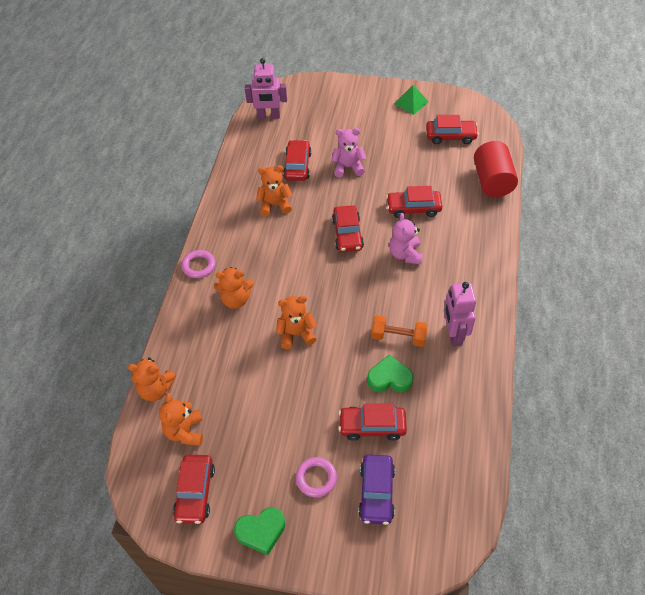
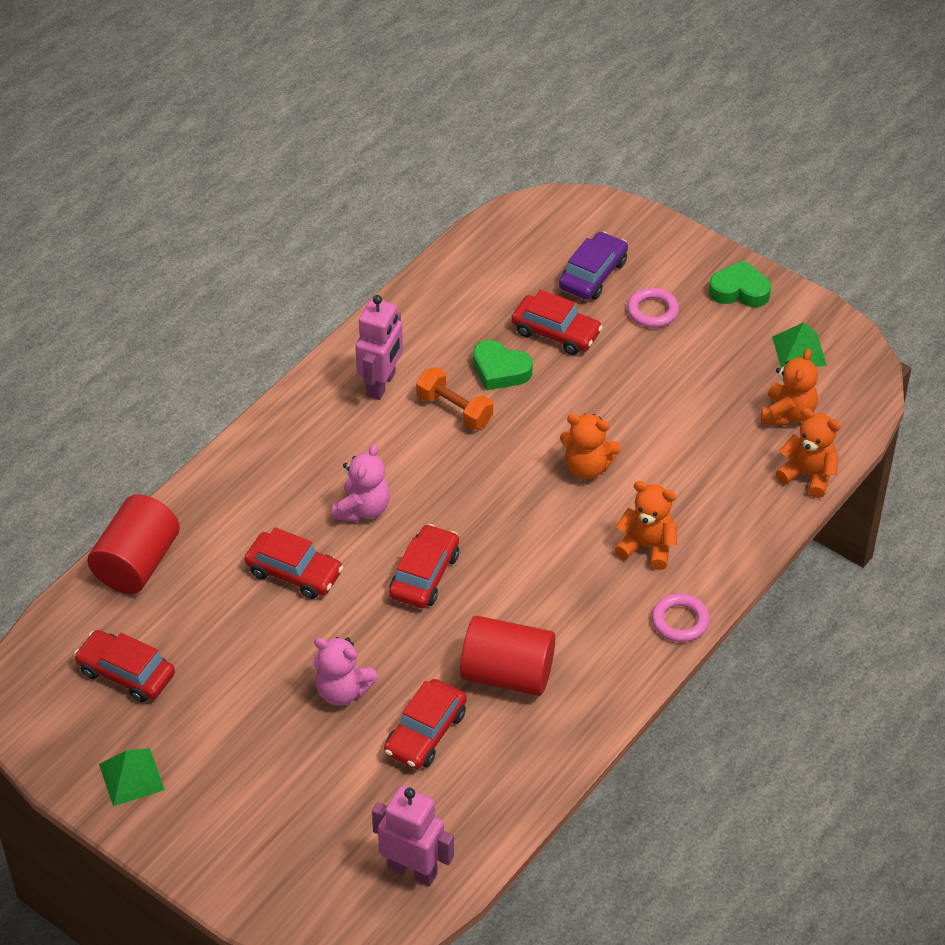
camera: 155 degrees left, 5 degrees down
red car [173,455,215,524] -> green pyramid [772,322,827,368]
orange teddy bear [256,165,292,216] -> red cylinder [460,616,555,696]

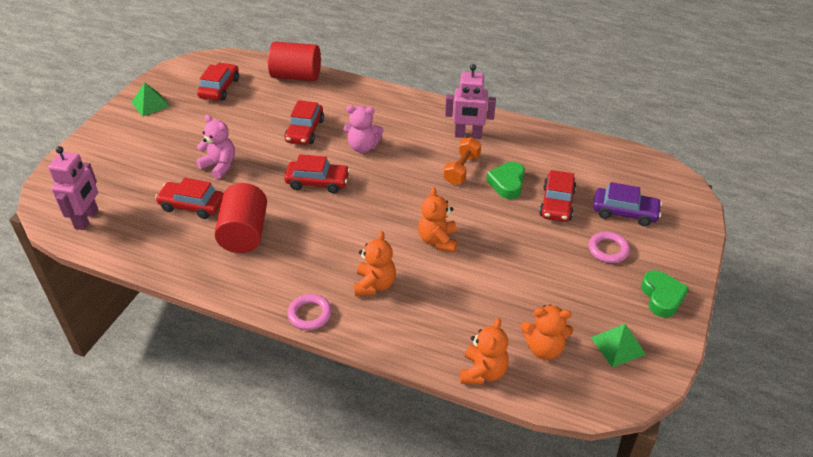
camera: 75 degrees right, 5 degrees down
pink teddy bear [313,637,378,706] -> pink teddy bear turned 120 degrees clockwise [196,115,235,179]

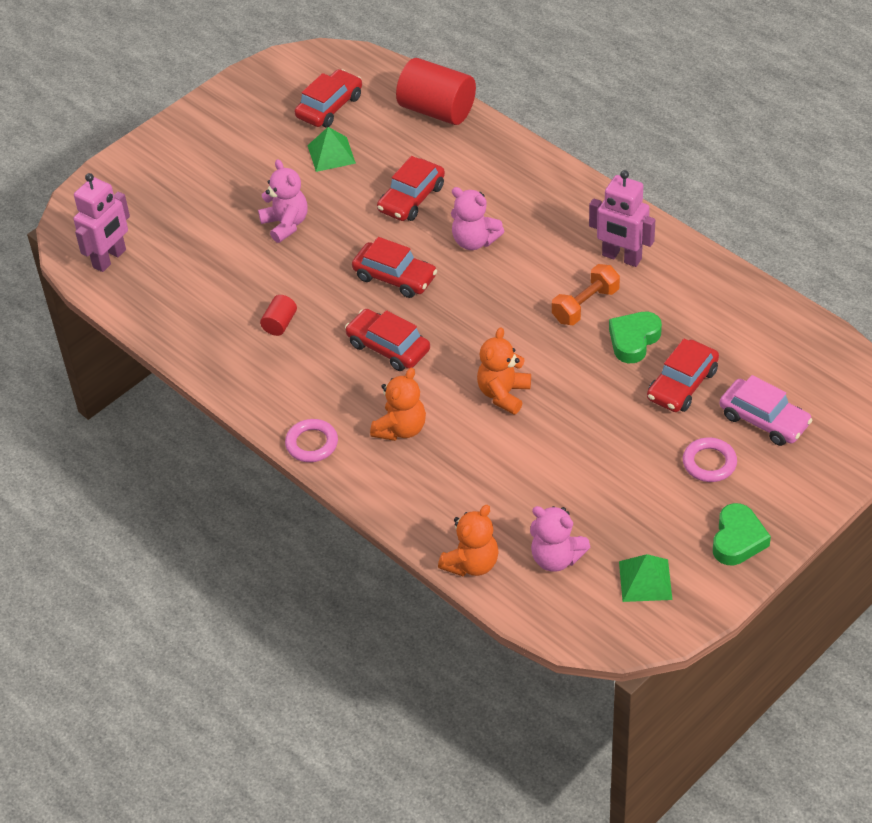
camera: 25 degrees right, 5 degrees up
green pyramid [131,82,170,116] -> green pyramid moved to [307,127,356,172]
red car [155,178,224,219] -> red car moved to [345,309,430,371]
red cylinder [214,183,267,253] -> red cylinder [260,295,297,336], size x0.47
orange teddy bear [521,305,573,360] -> pink teddy bear [530,506,590,572]
purple car [593,182,662,226] -> pink car [720,375,812,446]

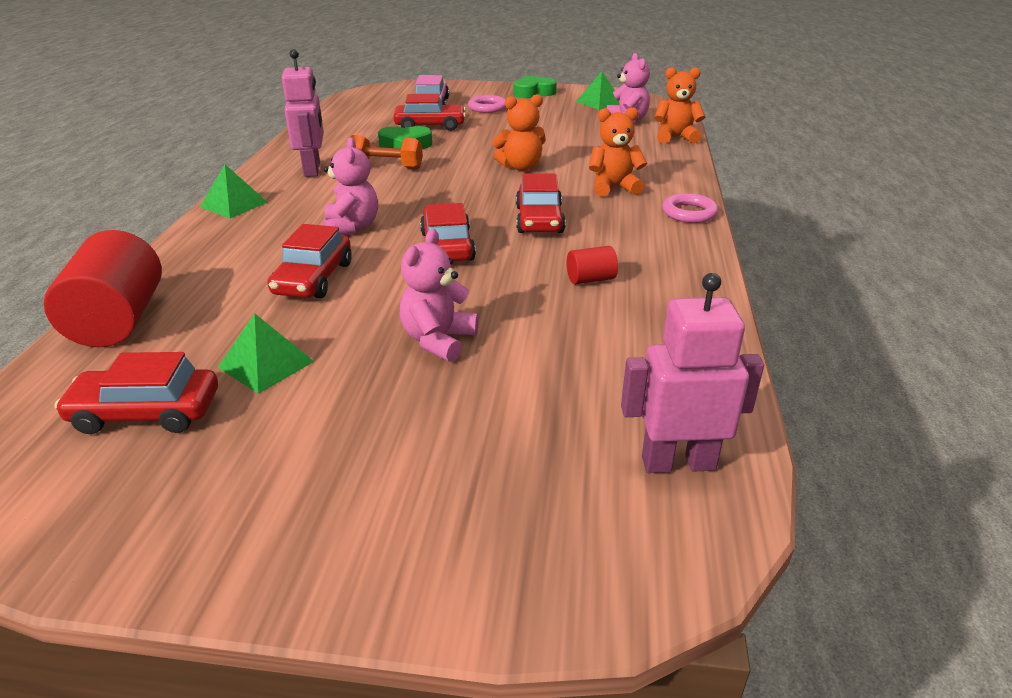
camera: 130 degrees left, 15 degrees down
red car [377,156,445,221] -> red car turned 105 degrees clockwise [268,224,352,298]
none -> green pyramid [200,165,268,218]

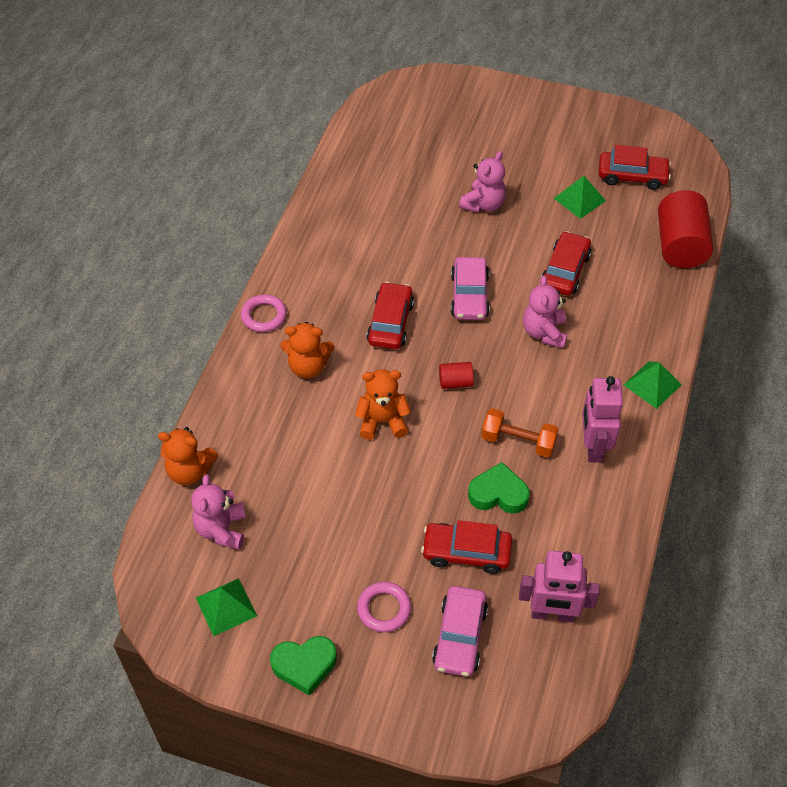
camera: 170 degrees left, 20 degrees up
red car [420,203,476,261] -> pink car [451,257,490,320]
red cylinder [567,246,618,285] -> red cylinder moved to [439,362,474,389]
pink robot [621,273,764,473] -> pink robot moved to [519,550,600,623]

